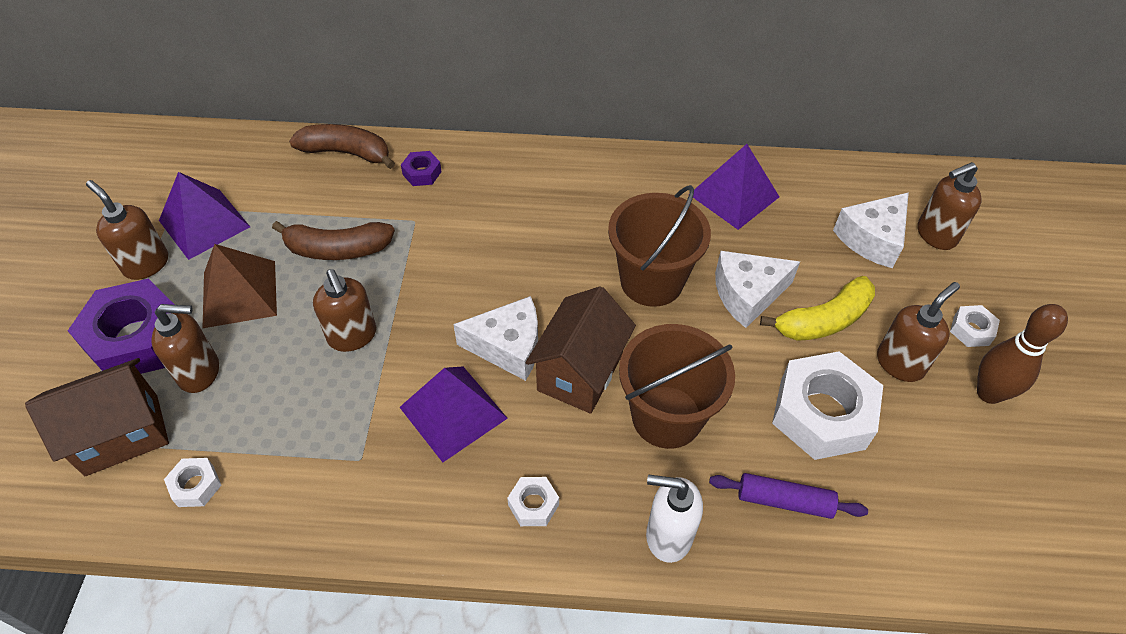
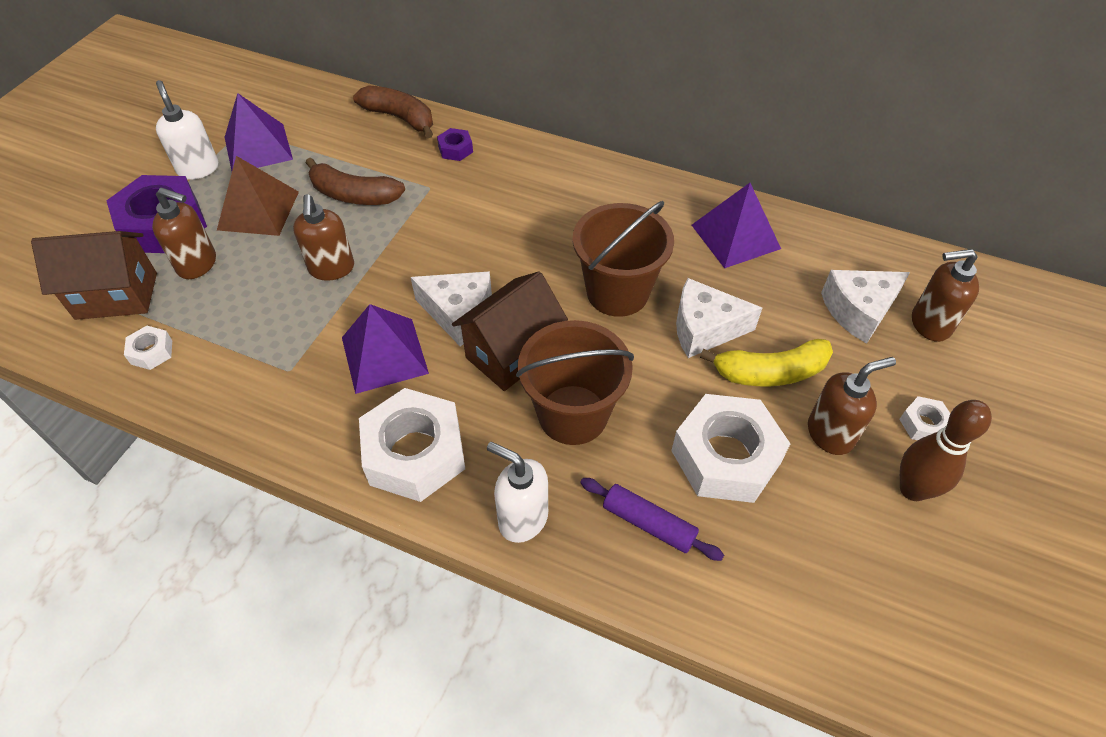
camera: 20 degrees right, 0 degrees up
brown soap dispenser [86,180,168,280] -> white soap dispenser [156,80,218,180]
white nut [507,477,559,526] -> white nut [359,388,465,502], size x2.23

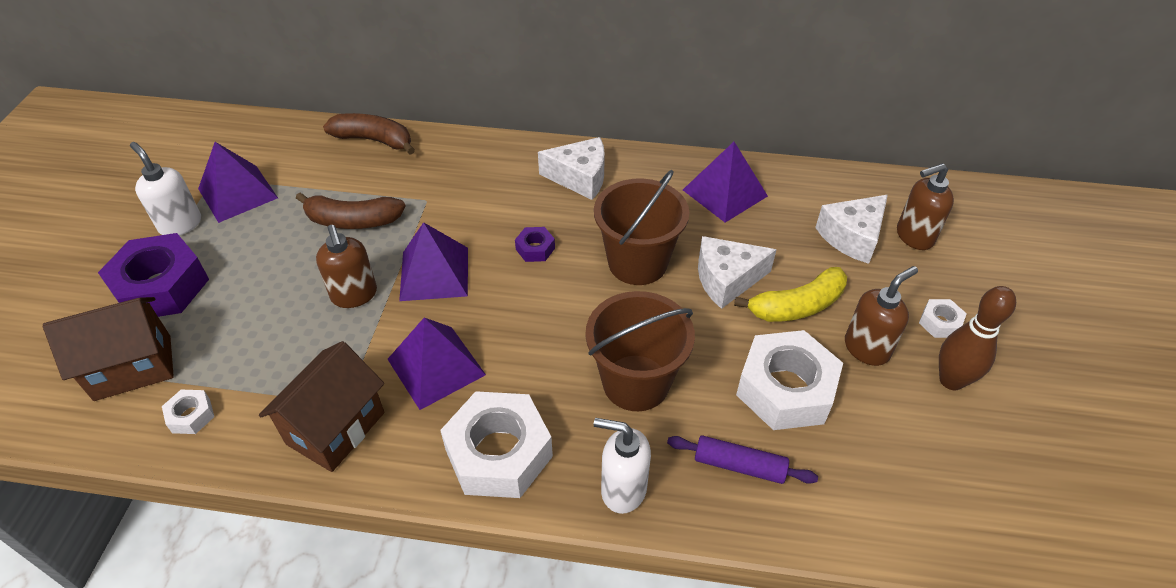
camera: 15 degrees left, 5 degrees down
brown soap dispenser [152,187,216,279] -> none
brown pyramid [217,156,299,236] -> none
white cheese [411,271,492,346] -> white cheese moved to [538,137,605,200]
purple nut [437,128,473,161] -> purple nut moved to [515,227,555,262]
brown house [452,271,568,391] -> brown house moved to [259,341,384,472]
none -> purple pyramid [399,222,468,301]

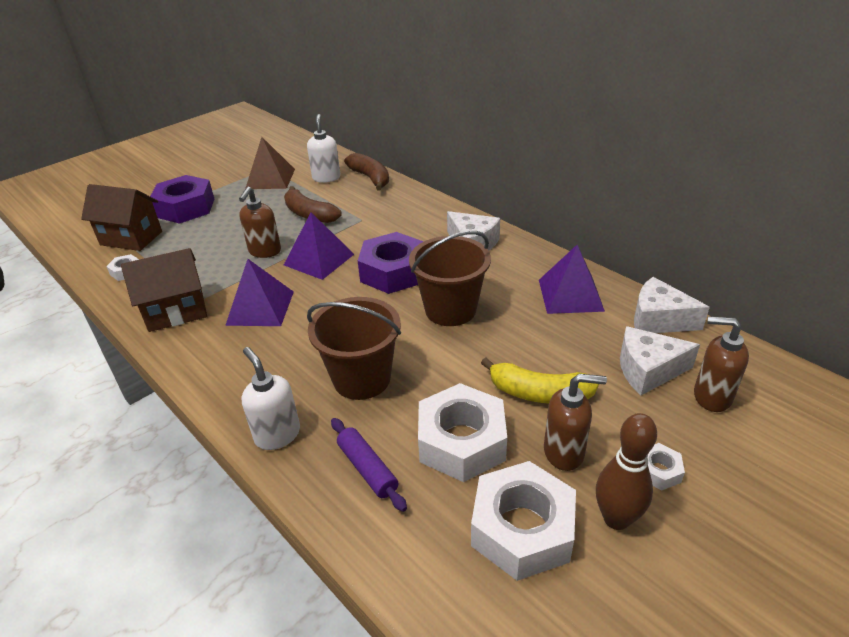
camera: 40 degrees right, 10 degrees down
white soap dispenser [130,142,201,236] -> white soap dispenser moved to [307,114,341,183]
purple pyramid [198,142,278,223] -> brown pyramid [245,137,295,189]
white nut [440,391,553,498] -> white nut moved to [471,461,576,581]
purple nut [515,227,555,262] -> purple nut [358,232,424,294], size x2.23
white cheese [698,236,777,309] -> white cheese moved to [634,277,710,333]

